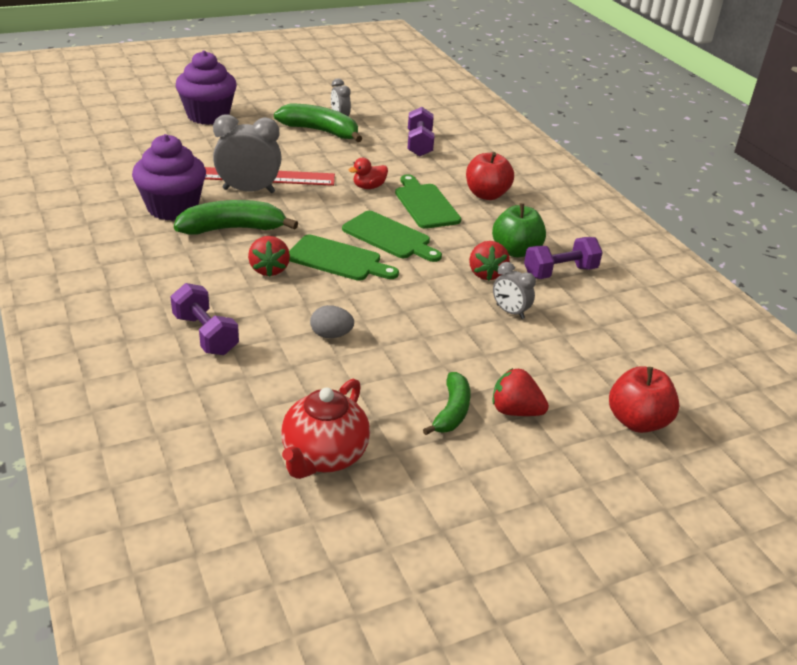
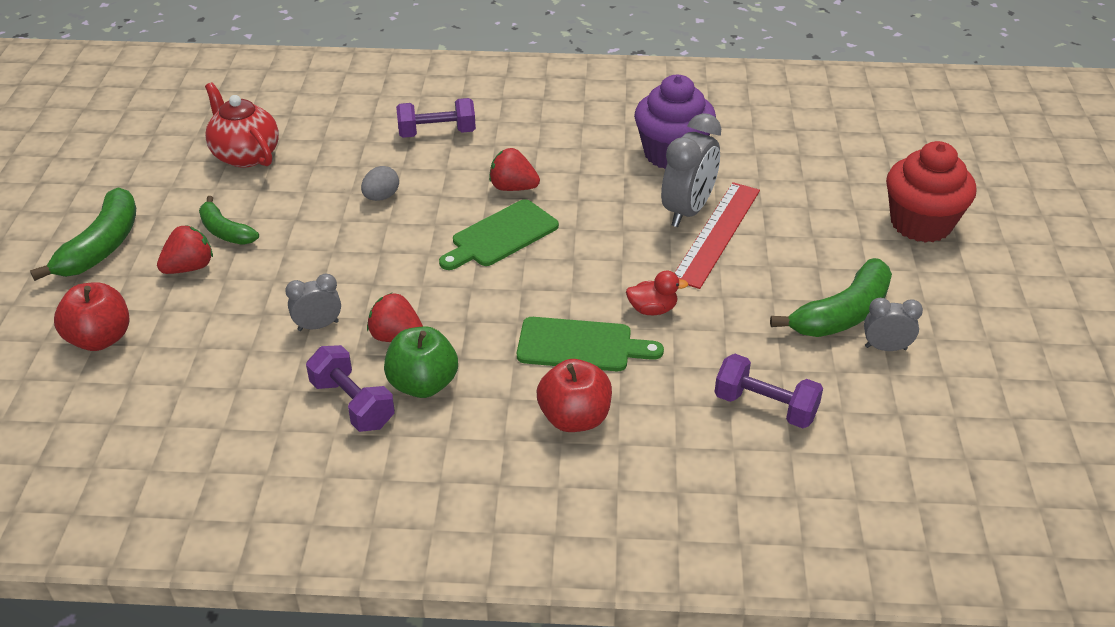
camera: 120 degrees right, 5 degrees up
green banana [174,200,298,235] -> green banana moved to [30,187,136,281]
purple cupcake [176,50,237,125] -> red cupcake [886,141,977,243]
green cutting board [342,211,442,262] -> none
red duck [349,158,388,189] -> red duck turned 90 degrees clockwise [626,271,688,315]
purple dumbbell [524,237,603,279] -> purple dumbbell turned 45 degrees counterclockwise [306,345,395,432]

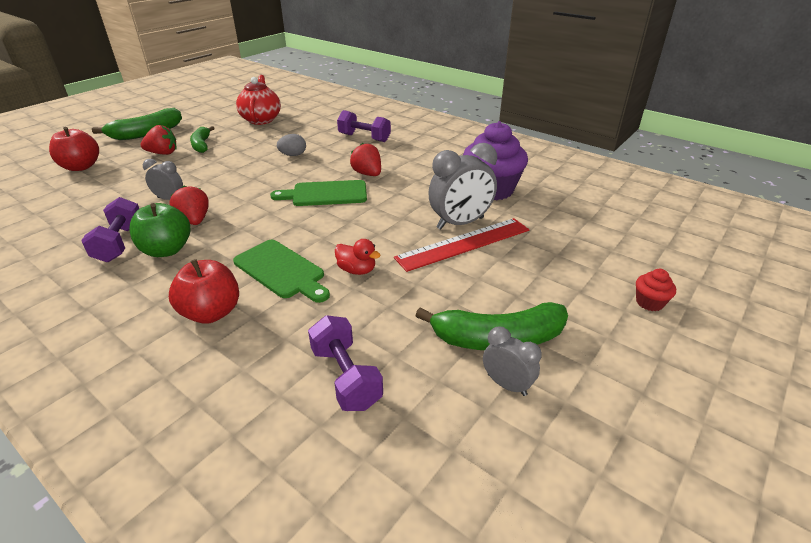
camera: 35 degrees right, 5 degrees down
red cupcake [886,141,977,243] -> red cupcake [636,269,676,311], size x0.43

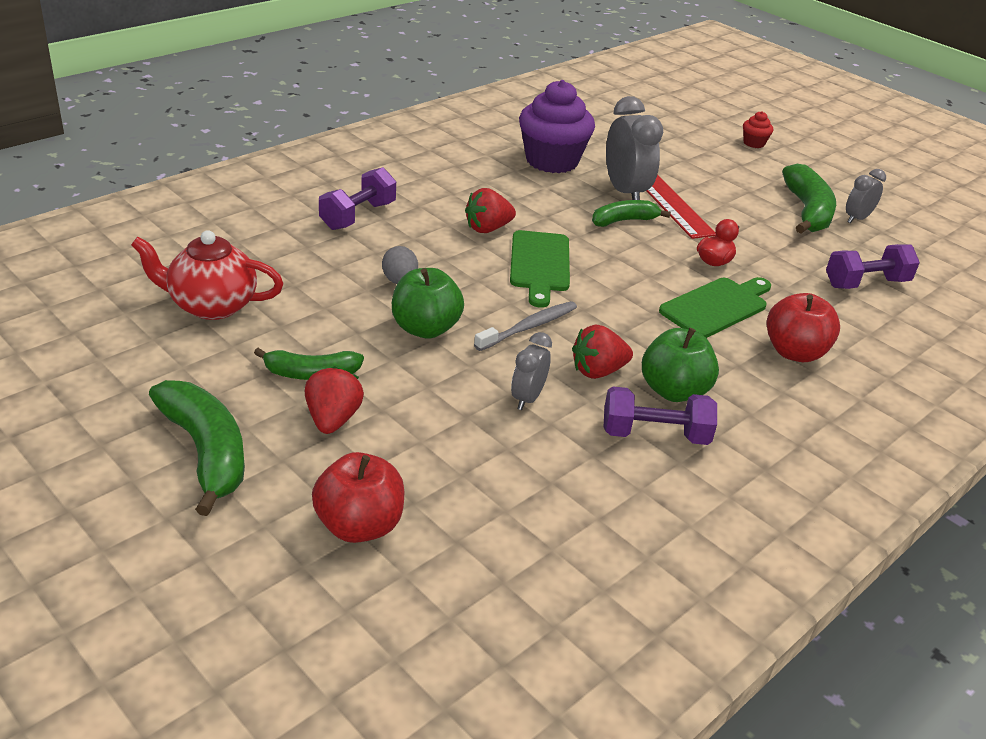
camera: 85 degrees left, 0 degrees up
none -> green apple [392,268,464,339]
none -> grey toothbrush [474,301,577,351]
none -> green banana [592,200,671,227]

